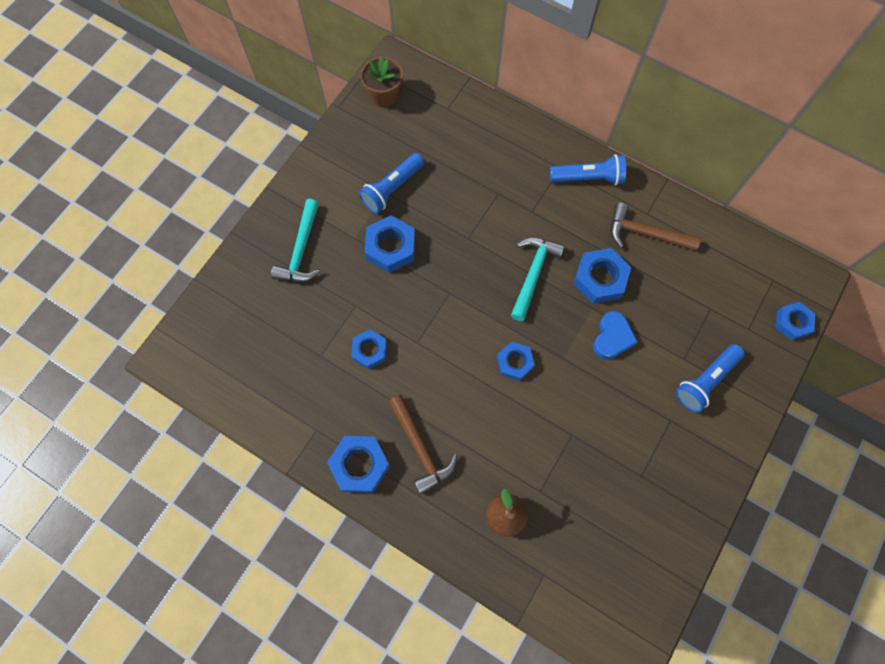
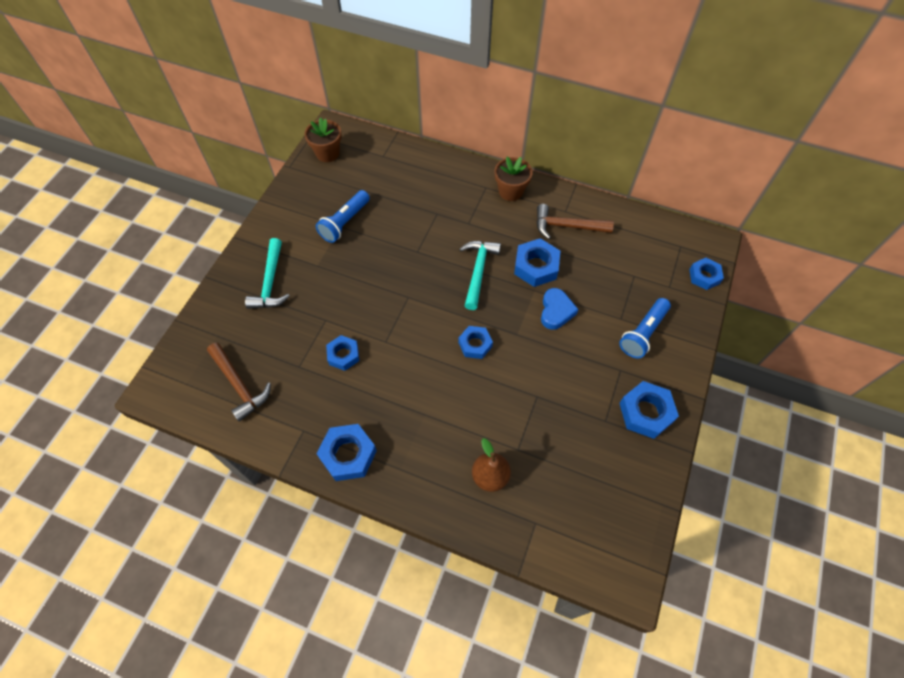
camera: 10 degrees left, 10 degrees down
blue nut [365,215,415,273] -> blue nut moved to [619,381,679,439]
brown hammer [388,395,458,495] -> brown hammer moved to [207,343,271,421]
blue flashlight [550,154,626,185] -> brown flower pot [495,157,533,201]

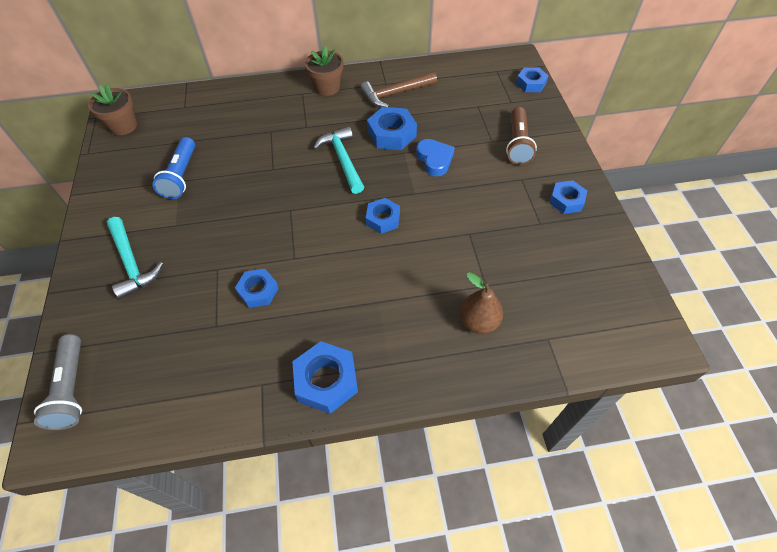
camera: 30 degrees left, 5 degrees down
brown hammer [207,343,271,421] -> none
blue flashlight [619,298,671,358] -> brown flashlight [506,107,537,165]
blue nut [619,381,679,439] -> blue nut [550,180,587,214], size x0.66
none -> grey flashlight [34,334,82,430]

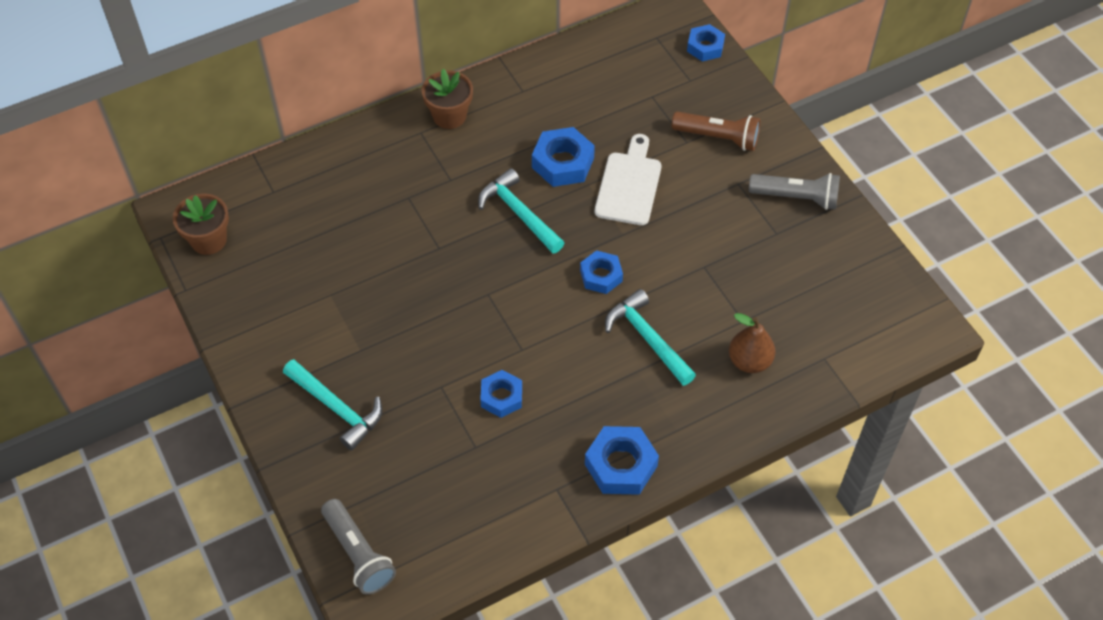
camera: 20 degrees left, 0 degrees up
blue flashlight [152,137,195,199] -> none
brown hammer [360,71,437,108] -> none
blue heart [416,139,455,176] -> white cutting board [595,134,661,225]
brown flashlight [506,107,537,165] -> brown flashlight turned 60 degrees counterclockwise [672,112,760,151]
blue nut [550,180,587,214] -> grey flashlight [749,173,840,210]
none -> turquoise hammer [605,289,696,386]

